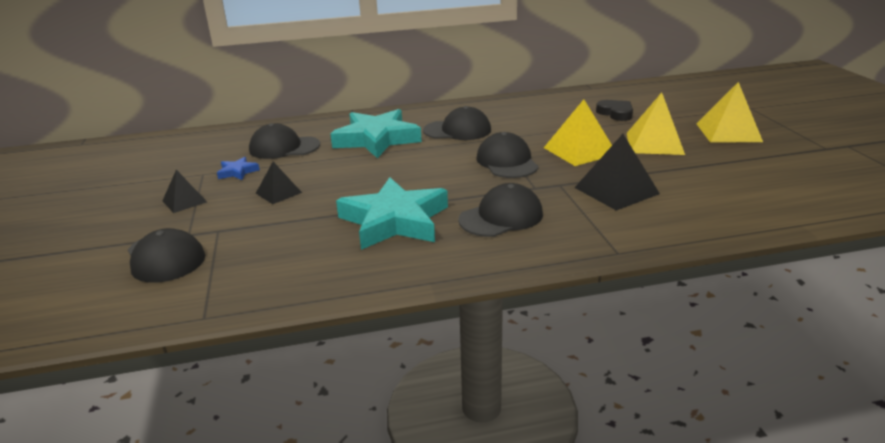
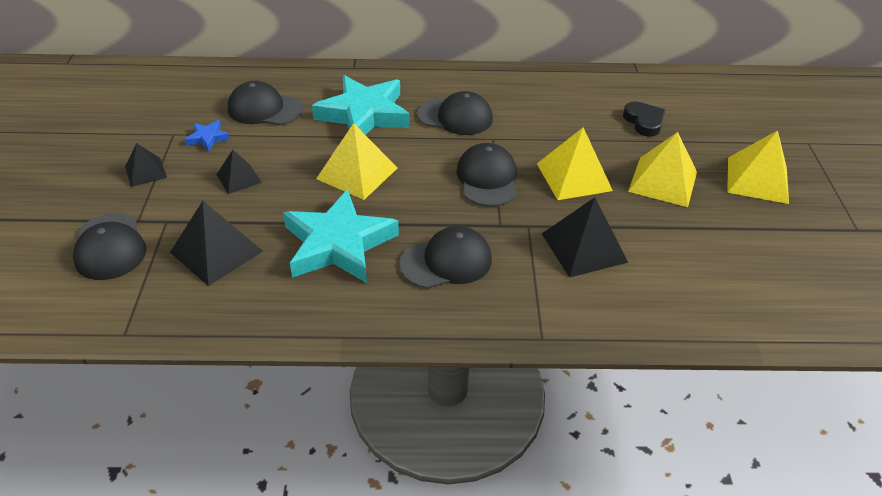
camera: 10 degrees right, 15 degrees up
none -> black pyramid [170,201,263,286]
none -> yellow pyramid [316,123,398,200]

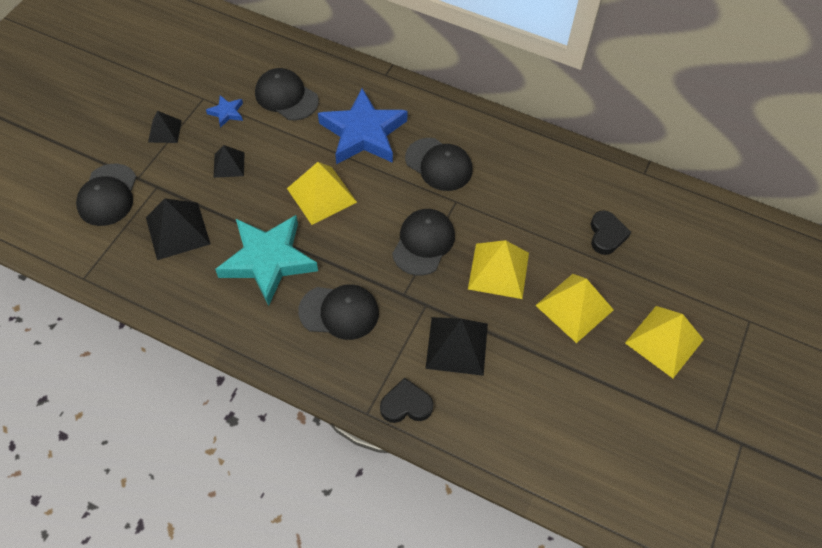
camera: 25 degrees right, 15 degrees up
turquoise star [312,75,410,135] -> blue star [318,88,408,164]
none -> black heart [380,378,433,423]

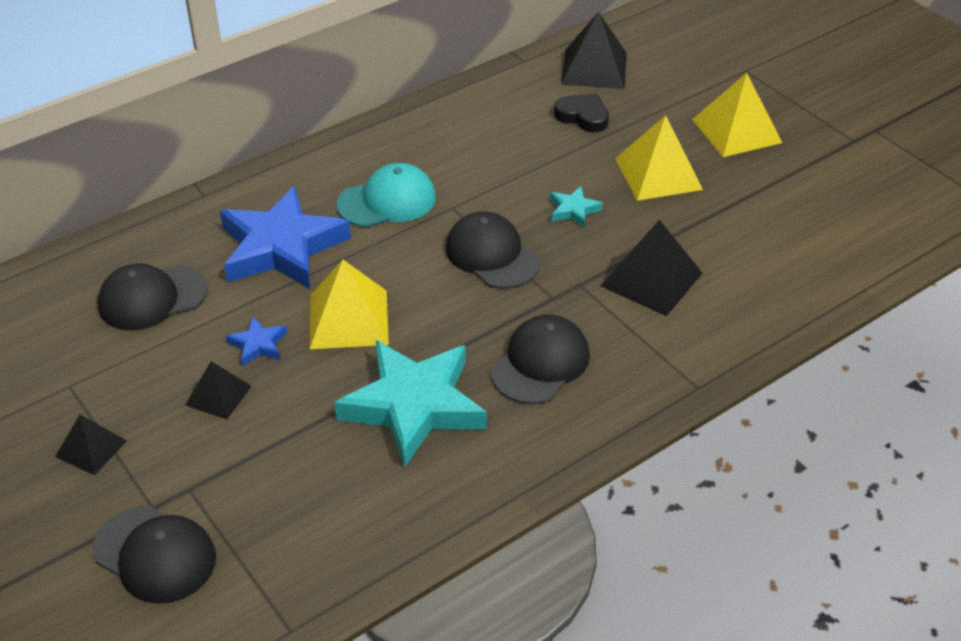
camera: 60 degrees left, 15 degrees down
black pyramid [146,198,210,260] -> black pyramid moved to [561,12,627,89]
blue star [206,95,243,128] -> blue star moved to [226,316,287,367]
black heart [380,378,433,423] -> none
black cap [405,138,472,191] -> turquoise cap [336,163,436,227]
yellow pyramid [468,240,529,299] -> turquoise star [550,186,603,228]

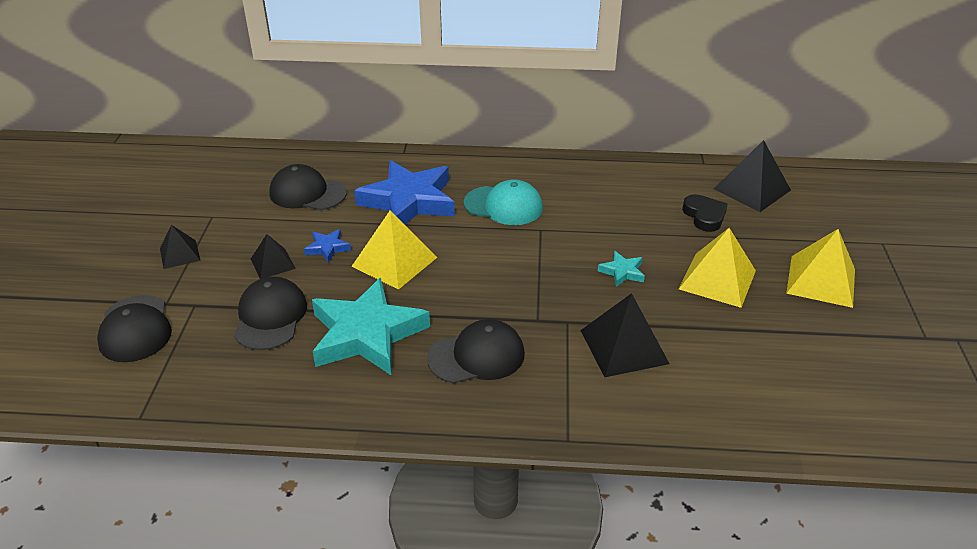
camera: 40 degrees right, 5 degrees down
black cap [446,212,540,289] -> black cap moved to [234,277,307,350]

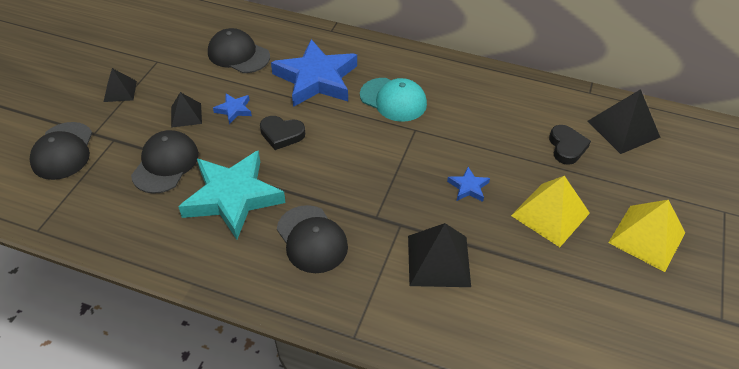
camera: 15 degrees right, 10 degrees up
yellow pyramid [352,210,437,290] -> black heart [260,116,305,150]
black cap [427,319,525,384] -> black cap turned 60 degrees clockwise [277,205,348,273]
turquoise star [598,251,645,287] -> blue star [447,167,490,202]

